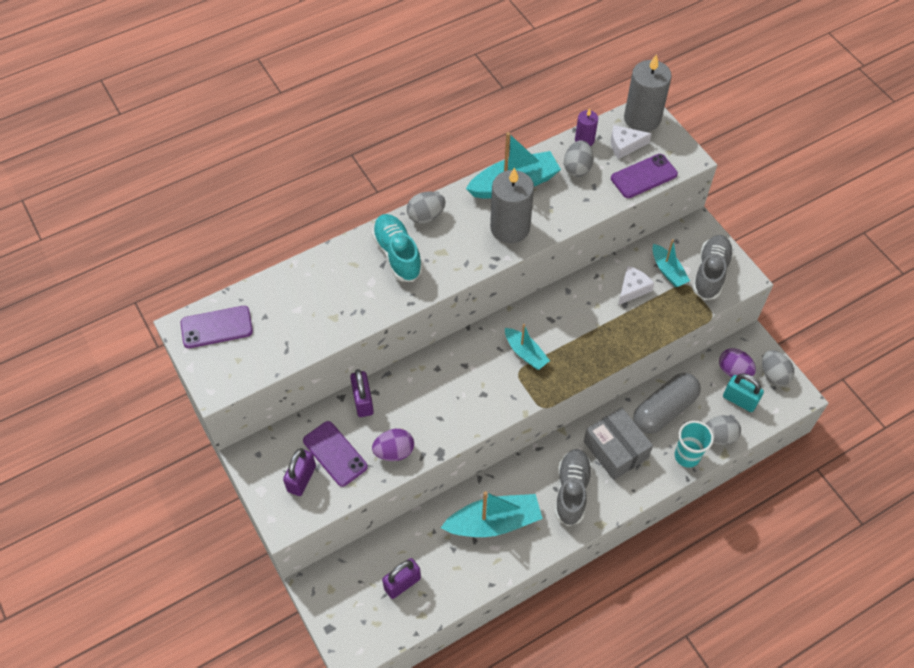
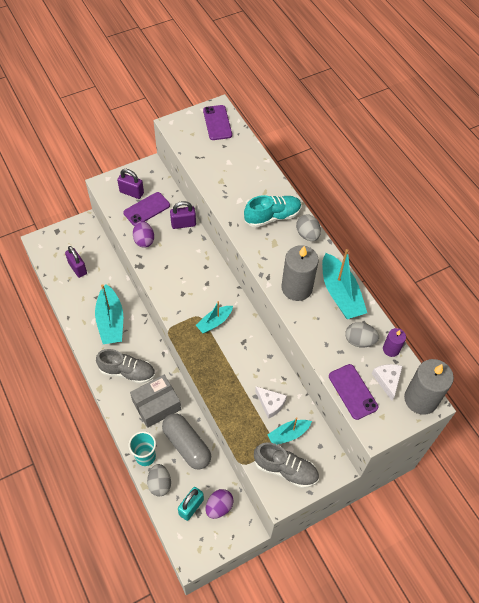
camera: 90 degrees right, 0 degrees up
grey egg [762,350,794,386] -> none

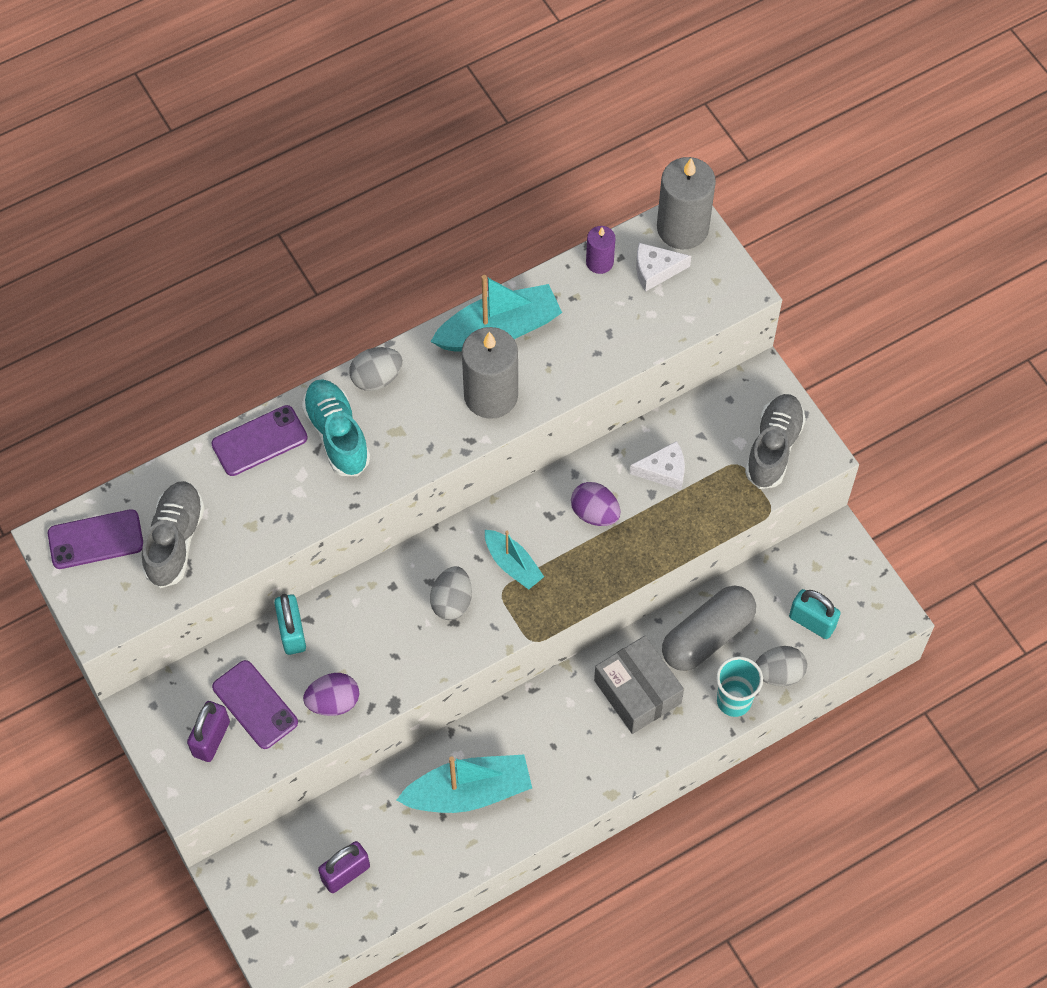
camera: 90 degrees left, 5 degrees up
grey shoe [96,349,155,384] -> grey shoe moved to [142,481,205,588]
purple padlock [170,201,196,229] -> turquoise padlock [274,594,306,655]
purple egg [206,489,234,519] -> purple egg moved to [571,482,621,526]
white cheese [255,387,287,419] -> white cheese turned 45 degrees clockwise [630,441,685,490]
turquoise boat [268,417,312,445] -> none
purple phone [329,364,378,420] -> purple phone moved to [211,405,308,476]
grey egg [345,322,379,347] -> grey egg moved to [430,566,472,620]

